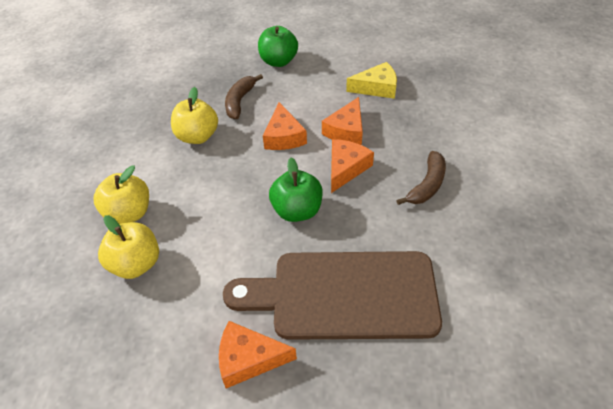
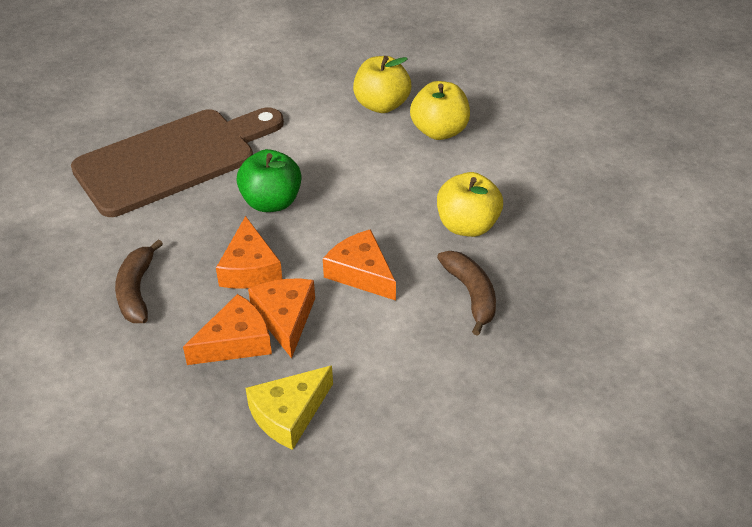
camera: 145 degrees right, 5 degrees down
orange cheese [219,321,297,388] -> orange cheese moved to [183,294,272,365]
green apple [258,26,298,67] -> none

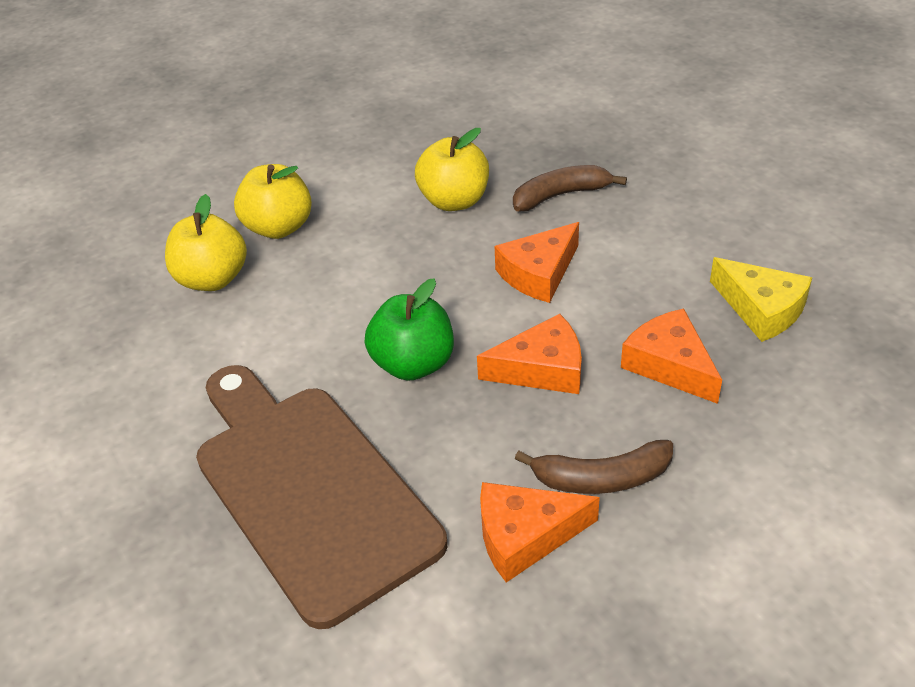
camera: 90 degrees left, 0 degrees up
orange cheese [248,279,315,358] -> orange cheese moved to [480,482,600,583]

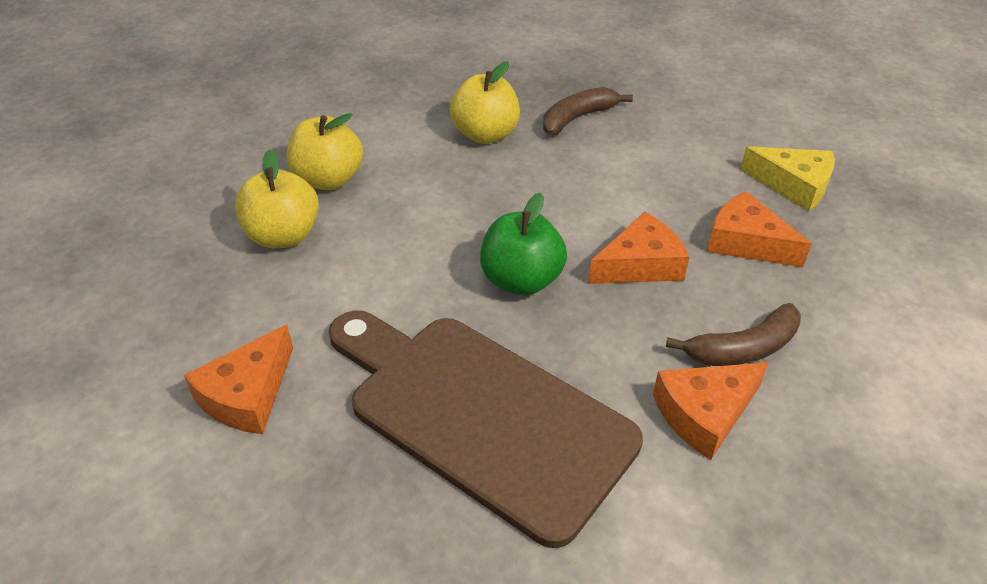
camera: 20 degrees left, 0 degrees up
orange cheese [495,222,579,303] -> orange cheese moved to [184,325,293,434]

